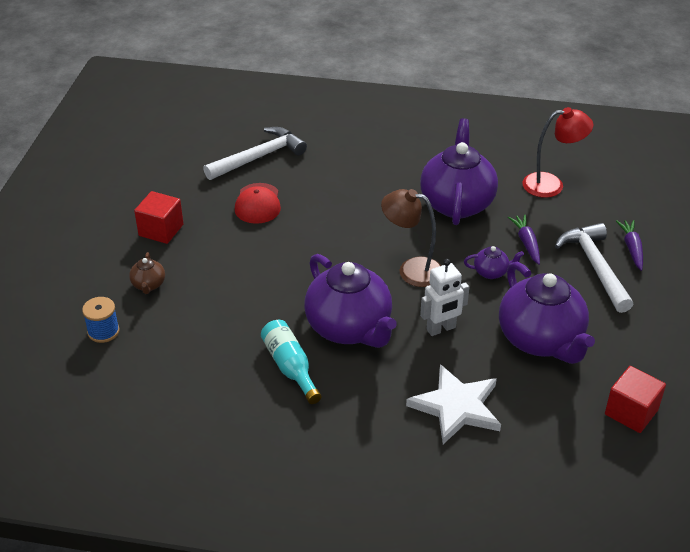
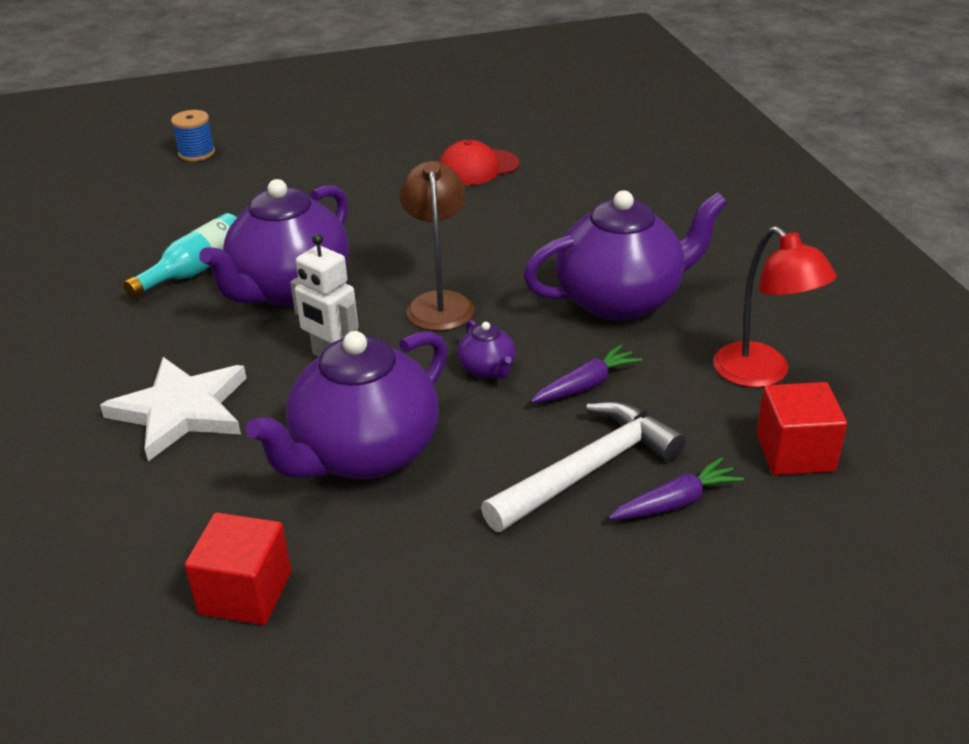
camera: 65 degrees right, 5 degrees down
brown teapot [129,252,165,294] -> none
red cube [134,191,184,244] -> red cube moved to [756,382,847,475]
white hammer [203,127,307,180] -> none

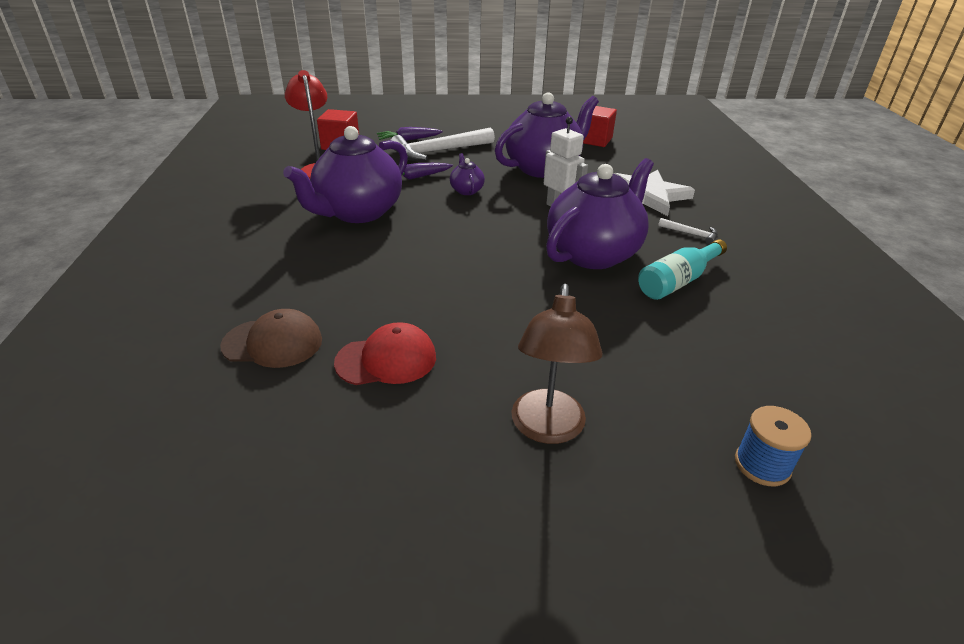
camera: 170 degrees left, 0 degrees up
brown lamp [400,161,474,331] -> brown lamp moved to [512,284,602,444]
purple teapot [523,190,727,321] -> purple teapot turned 45 degrees counterclockwise [283,126,408,223]
none -> brown cap [220,309,322,368]
none -> white hammer [658,218,718,245]

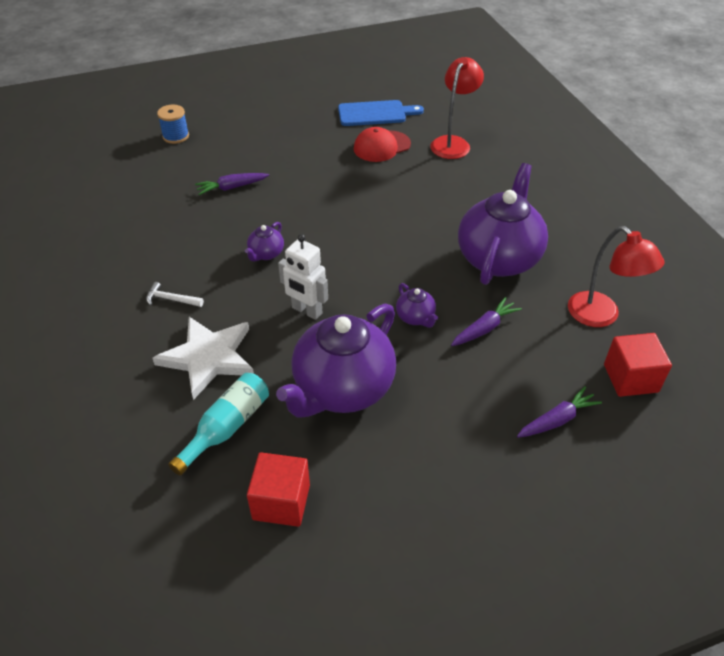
camera: 165 degrees right, 10 degrees up
brown cap [220,309,322,368] -> red lamp [430,57,484,159]
white hammer [391,128,495,161] -> none
brown lamp [512,284,602,444] -> none
purple teapot [546,158,654,269] -> purple teapot [245,222,284,262], size x0.43
turquoise bottle [638,239,727,300] -> turquoise bottle moved to [168,373,269,476]
none -> purple carrot [195,173,269,195]
none -> blue cutting board [338,100,424,126]

